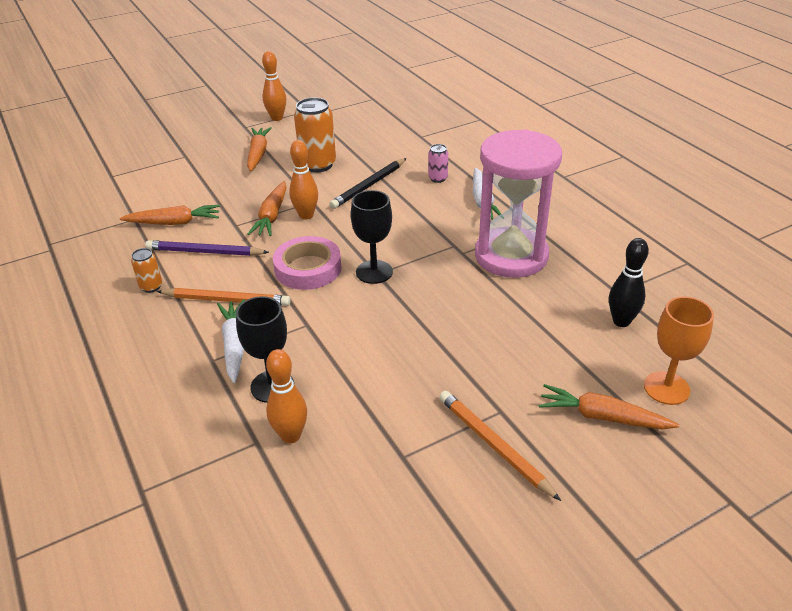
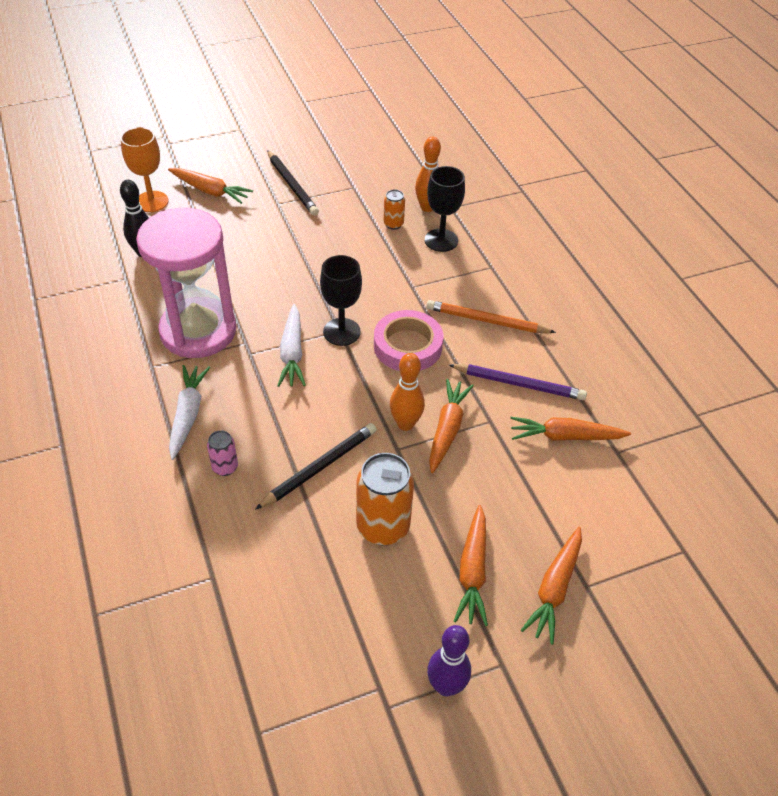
camera: 175 degrees left, 10 degrees up
orange can [131,248,162,293] -> orange can moved to [384,189,405,230]
white carrot [217,299,245,383] -> white carrot moved to [277,304,306,387]
orange bowling pin [262,51,286,121] -> purple bowling pin [427,625,471,696]
orange pencil [439,391,561,501] -> black pencil [267,150,319,216]
none -> orange carrot [521,527,582,645]

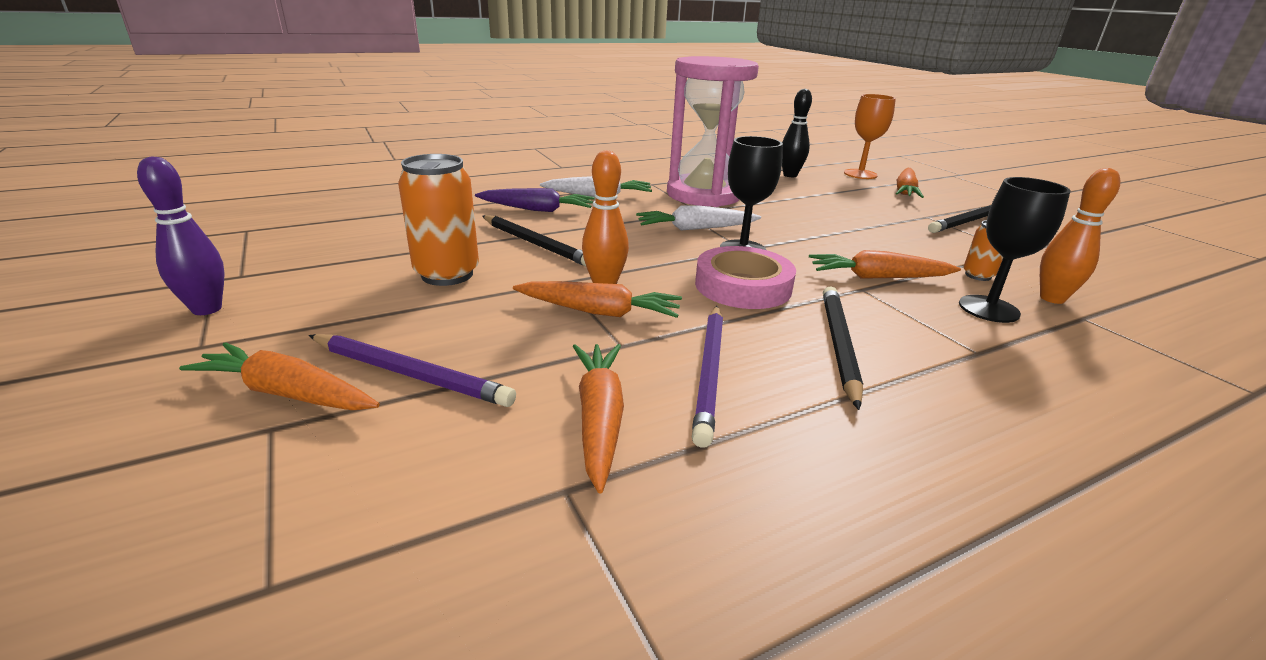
camera: 85 degrees right, 20 degrees down
pink can [207,430,238,476] -> purple carrot [475,188,595,212]
orange pencil [426,300,556,333] -> black pencil [823,286,863,410]
orange carrot [454,505,488,626] -> orange carrot moved to [809,250,961,279]
none -> purple pencil [309,334,516,407]

